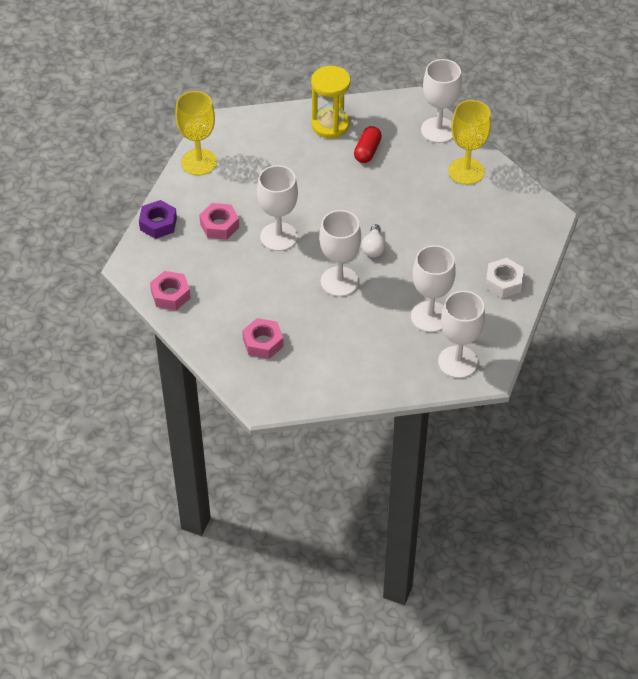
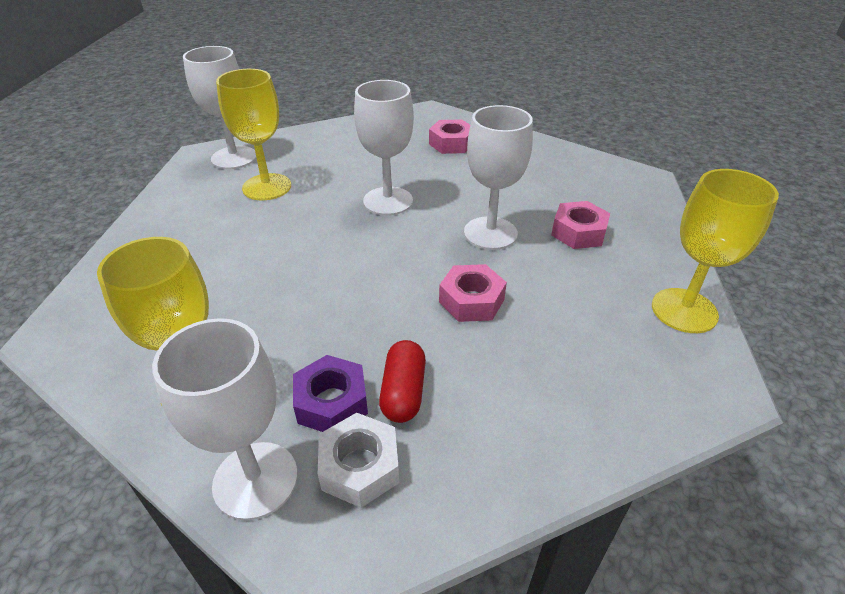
camera: 165 degrees right, 10 degrees down
purple nut [139,200,177,239] -> purple nut moved to [293,355,368,432]
pink nut [150,271,191,310] -> pink nut moved to [439,264,507,322]
yellow hourglass [311,66,351,138] -> none
white light bulb [361,224,386,257] -> none
white goblet [411,245,456,332] -> yellow goblet [216,69,291,200]
white nut [485,258,524,298] -> white nut moved to [318,413,399,508]

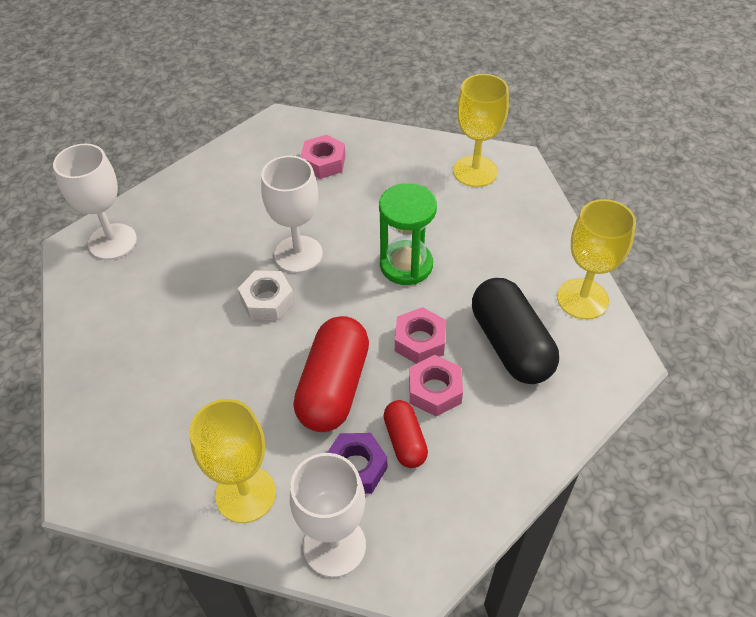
camera: 20 degrees left, 10 degrees up
yellow goblet [216,69,291,200] -> yellow goblet moved to [453,74,509,187]
white nut [318,413,399,508] -> white nut moved to [238,271,294,320]
white goblet [464,105,533,250] -> green hourglass [379,183,437,285]
pink nut [551,201,610,249] -> pink nut moved to [409,355,463,417]
none -> red capsule [293,316,369,432]
none -> black capsule [472,278,559,384]

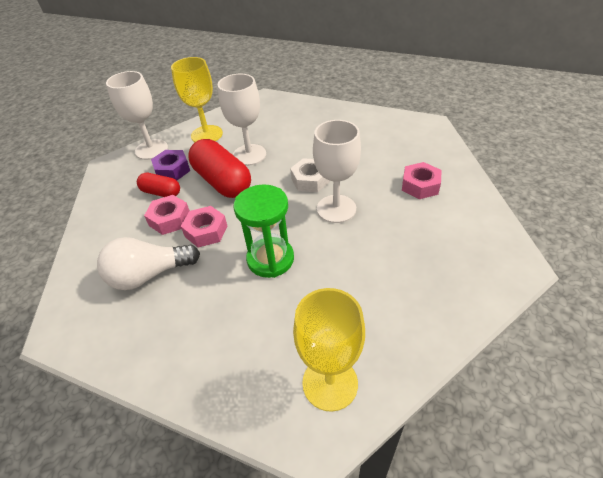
camera: 130 degrees right, 5 degrees down
white goblet [53,144,137,260] -> white goblet moved to [218,74,266,166]
pink nut [300,135,345,179] -> pink nut moved to [402,162,442,199]
black capsule [472,278,559,384] -> white light bulb [97,237,200,290]
yellow goblet [557,199,636,319] -> none

